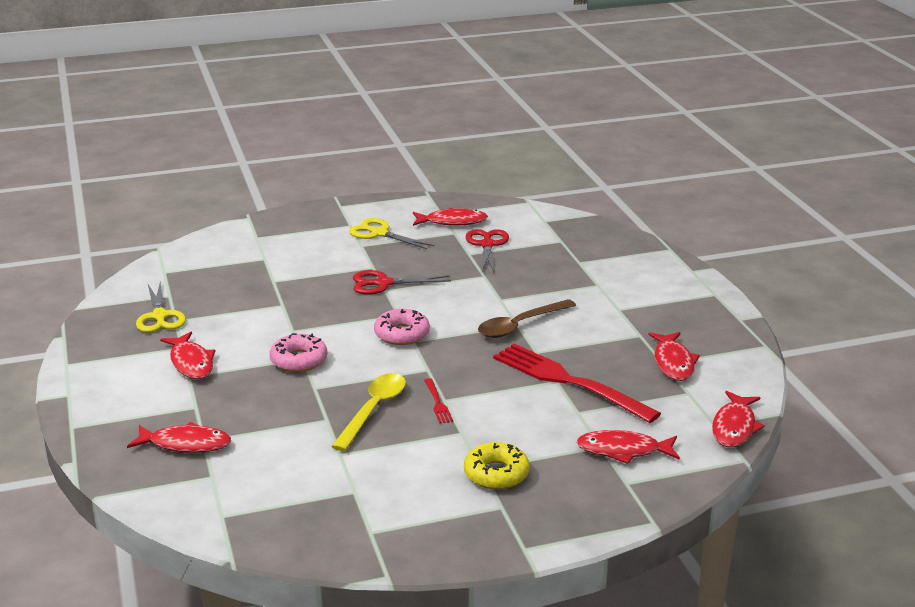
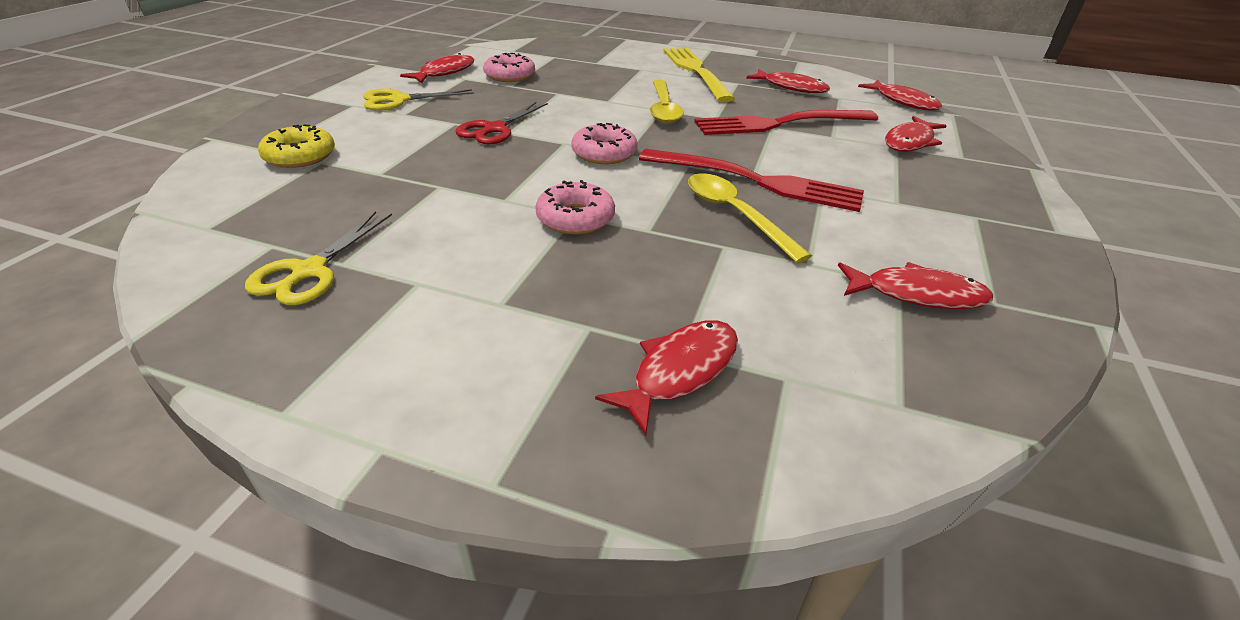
camera: 55 degrees left, 10 degrees up
yellow scissors [136,282,186,332] -> yellow scissors turned 90 degrees clockwise [245,212,392,305]
red fish [160,332,215,379] -> red fish moved to [838,262,993,309]
red fork [424,378,453,423] -> red fork [639,149,864,212], size x2.49
yellow donut [464,442,530,490] -> yellow donut moved to [258,124,335,168]
red scissors [466,229,509,273] -> pink donut [483,53,535,82]
brown spoon [478,299,576,338] -> yellow spoon [650,80,684,123]
none -> yellow fork [664,48,735,102]

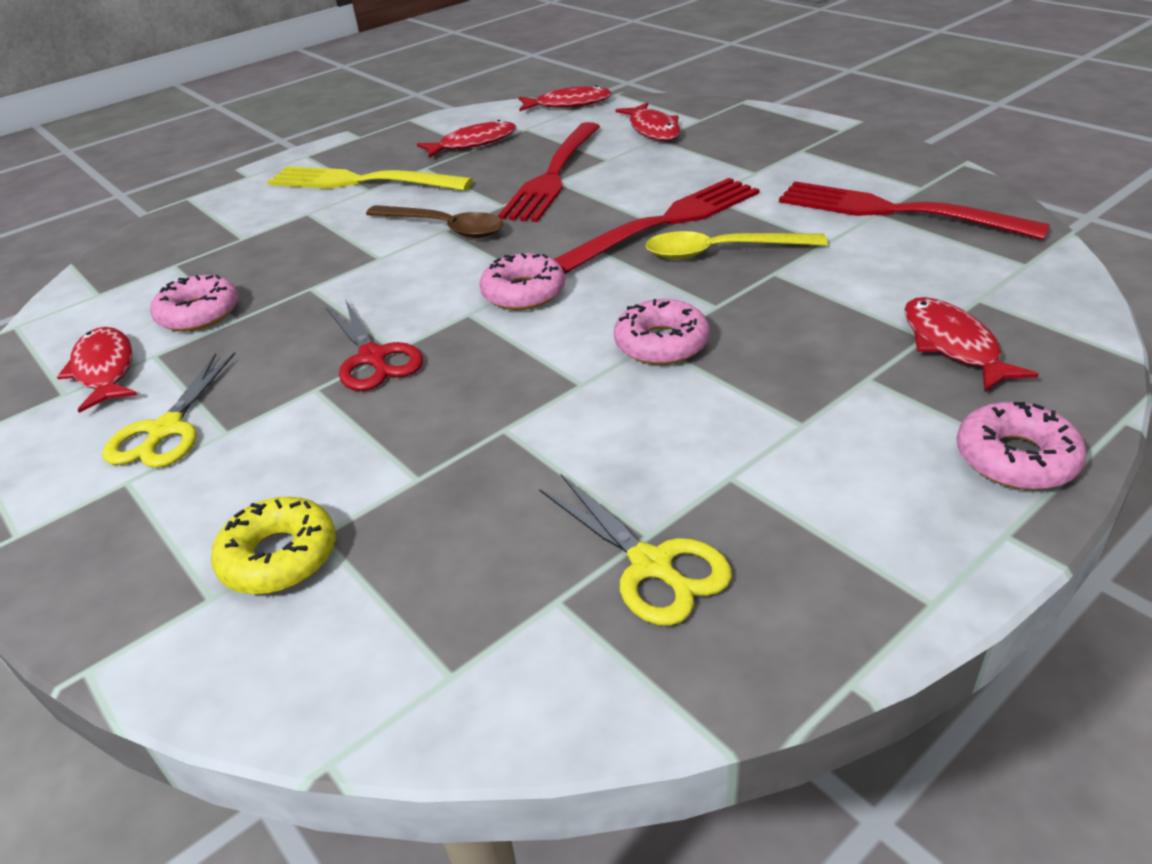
camera: 55 degrees left, 0 degrees up
yellow spoon [650,80,684,123] -> brown spoon [366,205,503,238]
red fish [838,262,993,309] -> red fork [779,181,1050,240]
none -> pink donut [956,402,1087,490]

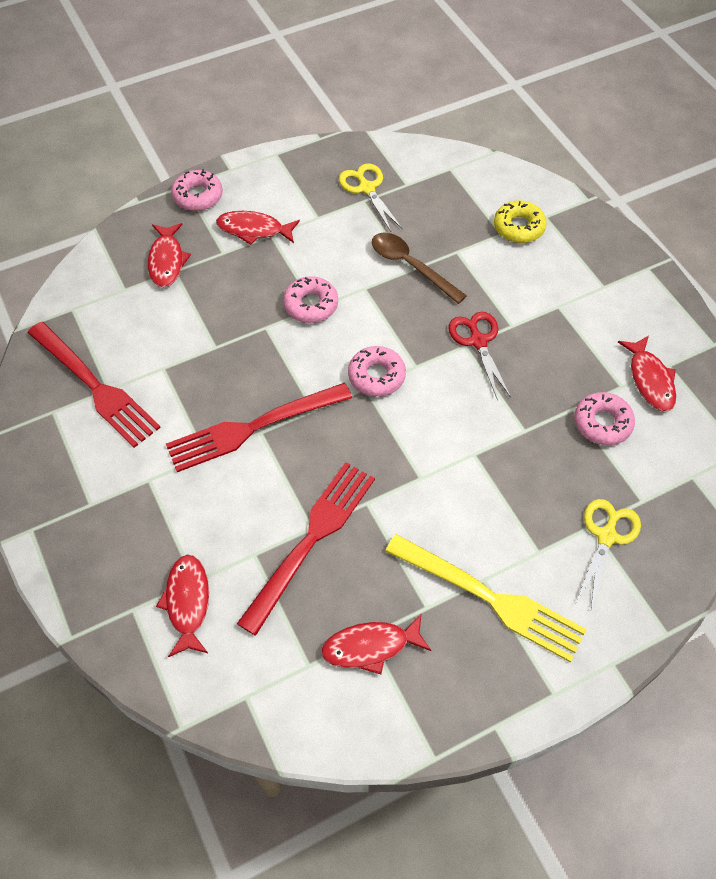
camera: 170 degrees left, 20 degrees up
yellow scissors [102,352,236,468] -> yellow scissors moved to [576,499,641,609]
brown spoon [366,205,503,238] -> brown spoon moved to [372,233,467,304]
red fish [519,85,612,111] -> red fish moved to [216,211,300,245]
yellow spoon [645,231,827,259] -> none

